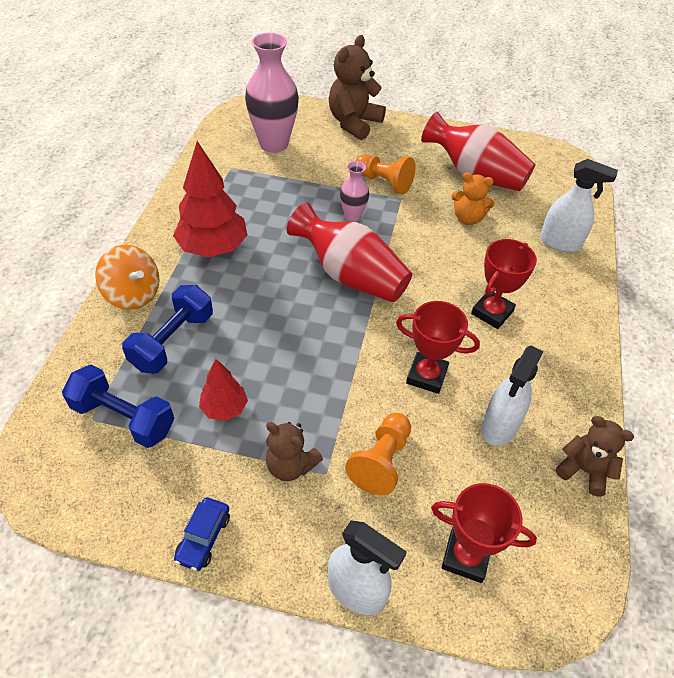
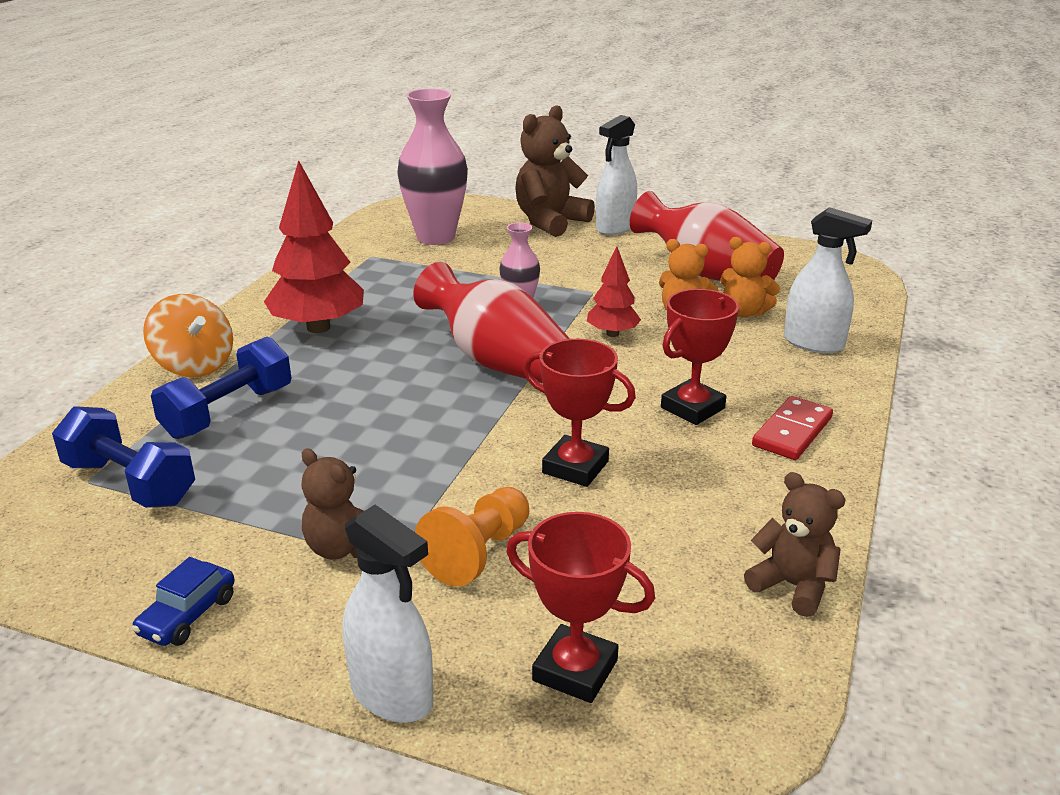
camera: 10 degrees right, 20 degrees down
red tree [199,359,248,421] -> red tree moved to [587,246,641,337]
orange pawn [355,154,416,195] -> none
white spray bottle [481,345,543,446] -> white spray bottle moved to [596,115,637,235]
none -> orange teddy bear [720,237,780,317]
none -> red domino [752,396,833,460]

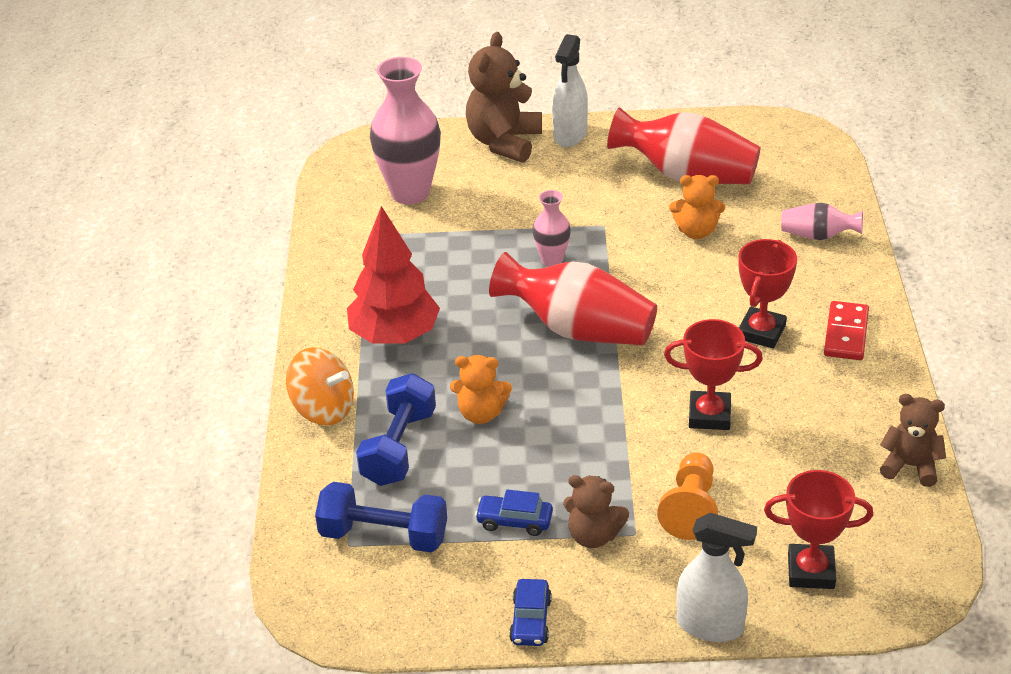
camera: 20 degrees left, 10 degrees up
red tree [587,246,641,337] -> none
orange teddy bear [720,237,780,317] -> orange teddy bear moved to [450,355,512,424]
white spray bottle [784,207,872,353] -> pink vase [781,203,863,240]
none -> blue car [475,490,553,536]

